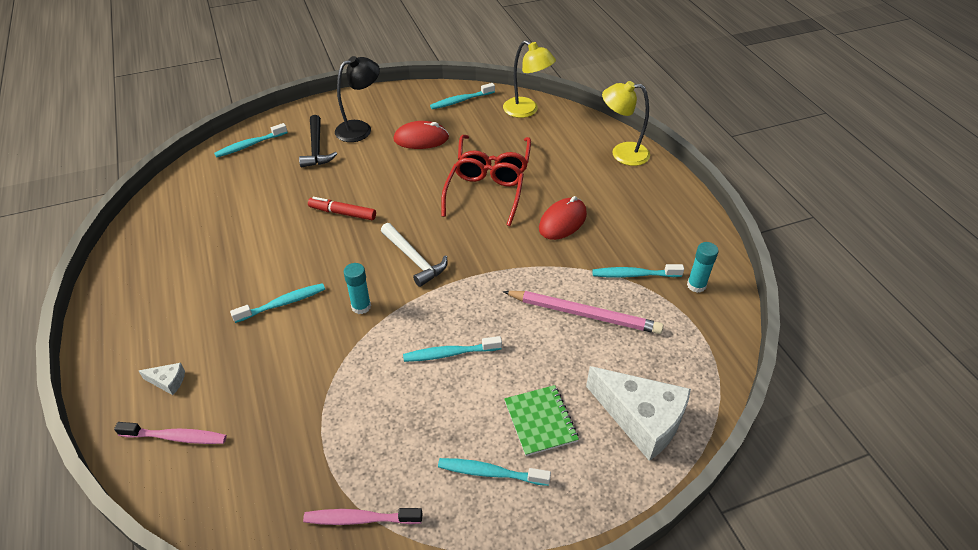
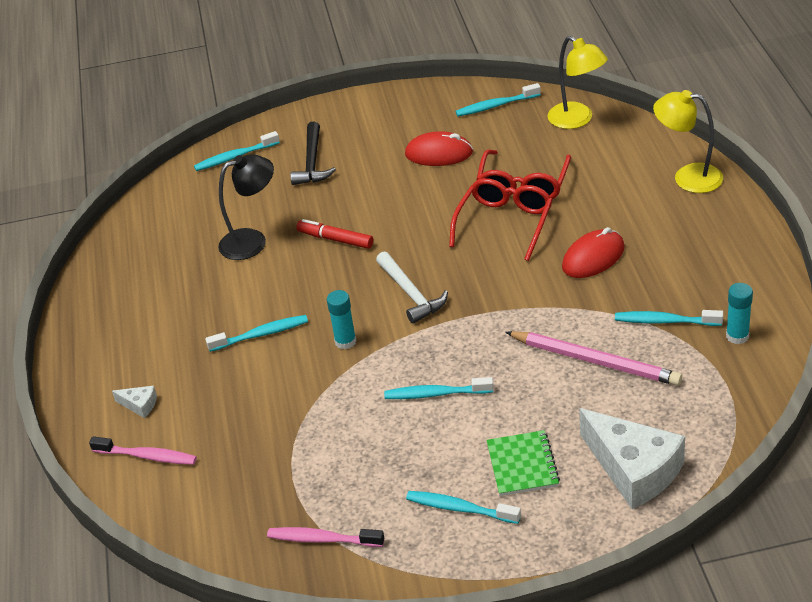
camera: 15 degrees right, 5 degrees down
black lamp [335,56,380,142] -> black lamp moved to [218,154,274,260]

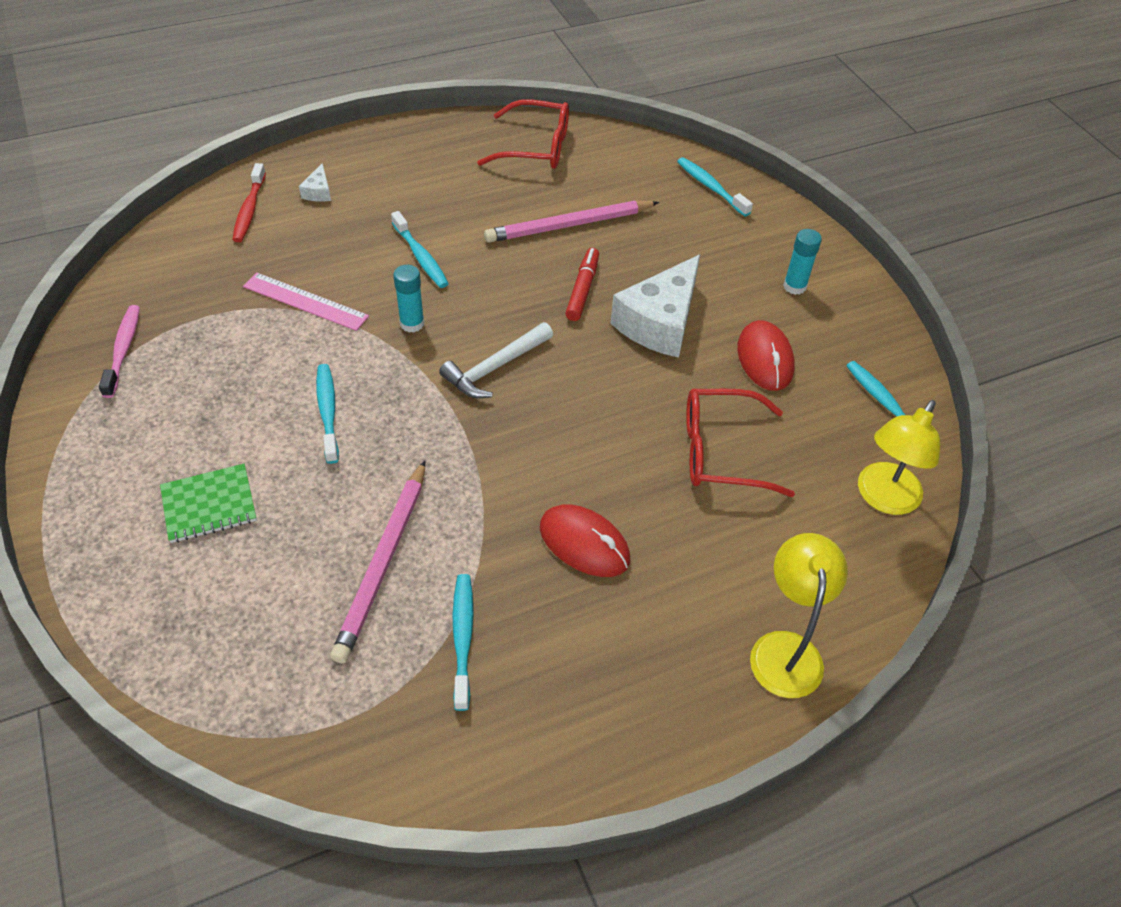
camera: 70 degrees right, 10 degrees up
pink toothbrush [89,436,197,465] -> red toothbrush [232,163,266,242]
black lamp [218,154,274,260] -> pink pencil [484,201,659,243]
black hammer [290,121,336,185] -> none
turquoise toothbrush [406,491,521,524] -> none
red glasses [449,178,552,261] -> red glasses moved to [477,99,569,169]
white cheese [579,408,685,509] -> white cheese moved to [610,254,700,358]
turquoise glue stick [726,283,753,344] -> turquoise glue stick moved to [783,229,822,295]
none -> pink ruler [243,272,369,331]

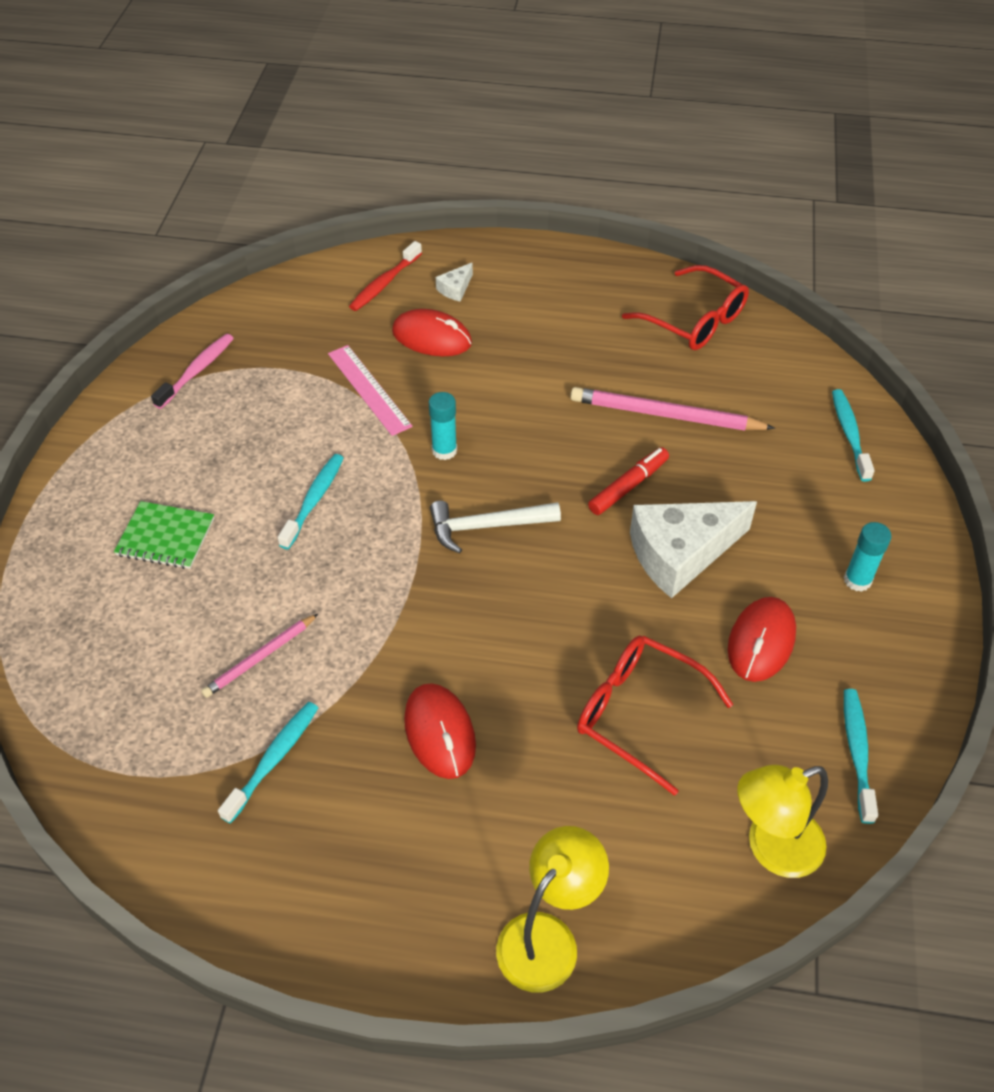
camera: 35 degrees right, 0 degrees up
pink pencil [330,460,425,663] -> pink pencil [201,614,318,698], size x0.59
turquoise toothbrush [391,211,449,288] -> none
none -> red mouse [392,309,472,356]

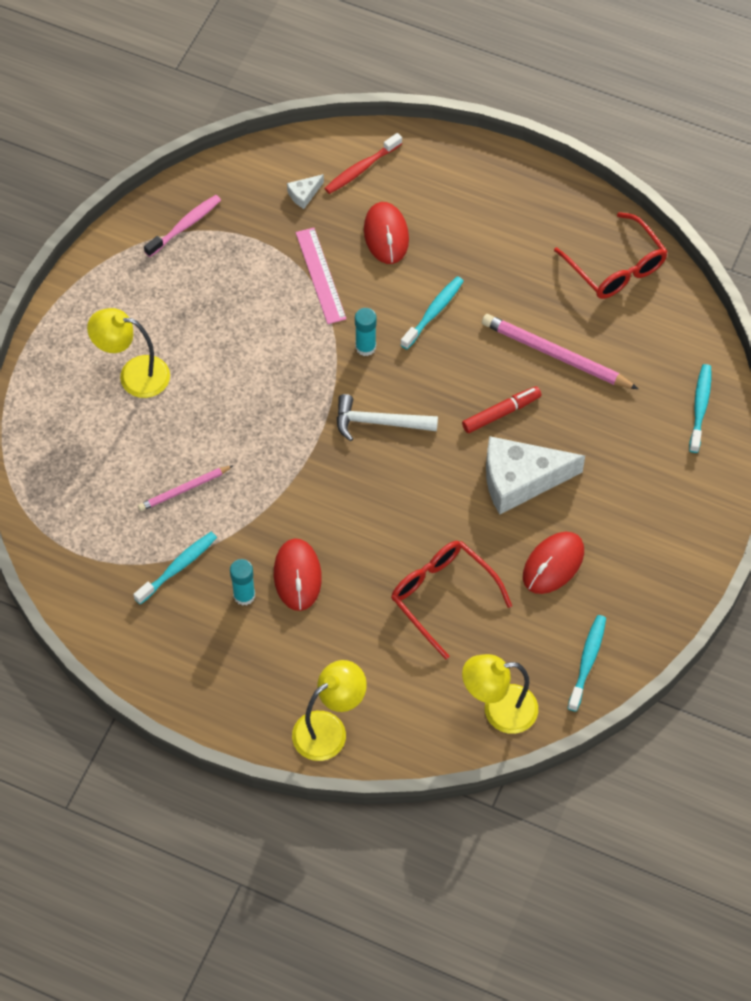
camera: 15 degrees right, 10 degrees up
green notebook [114,501,214,569] -> yellow lamp [87,308,170,398]
turquoise toothbrush [278,454,344,549] -> turquoise toothbrush moved to [401,276,464,350]
red mouse [392,309,472,356] -> red mouse turned 45 degrees clockwise [364,202,409,264]
white cheese [436,263,473,302] -> white cheese moved to [287,174,324,209]
turquoise glue stick [844,522,892,592] -> turquoise glue stick moved to [230,559,255,606]

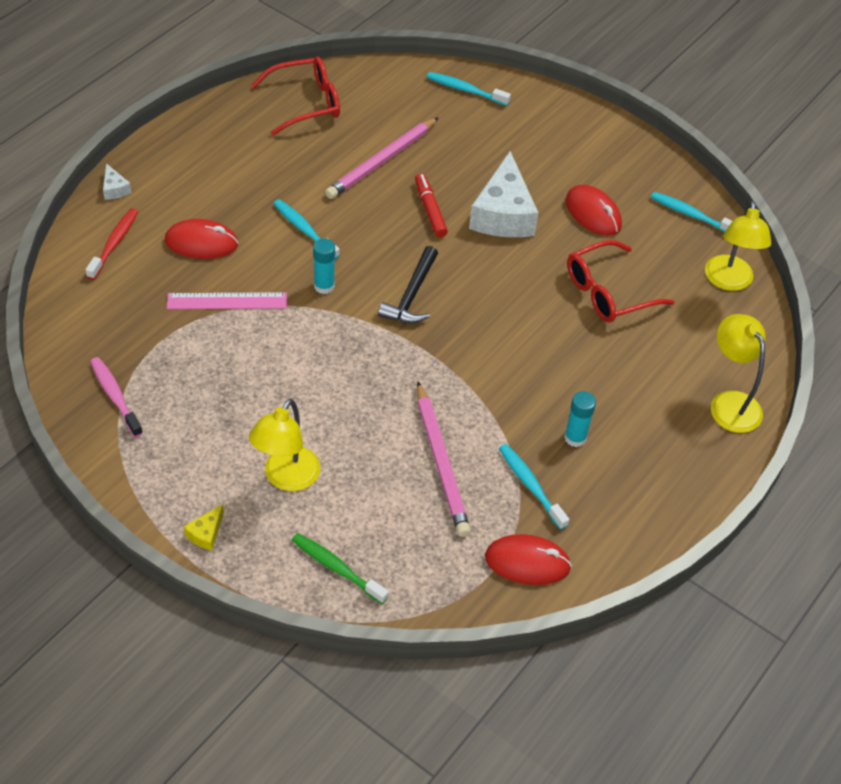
camera: 80 degrees left, 10 degrees down
pink pencil [138,465,234,511] -> pink pencil [417,381,471,537], size x1.70
red mouse [274,538,322,611] -> red mouse moved to [485,534,572,585]
white cheese [287,174,324,209] -> white cheese moved to [103,163,131,200]
red toothbrush [324,133,402,194] -> red toothbrush turned 135 degrees counterclockwise [86,208,138,280]
white hammer [337,394,438,441] -> black hammer [378,246,438,324]
none -> yellow cheese [184,504,224,551]
none -> green toothbrush [292,533,389,604]

